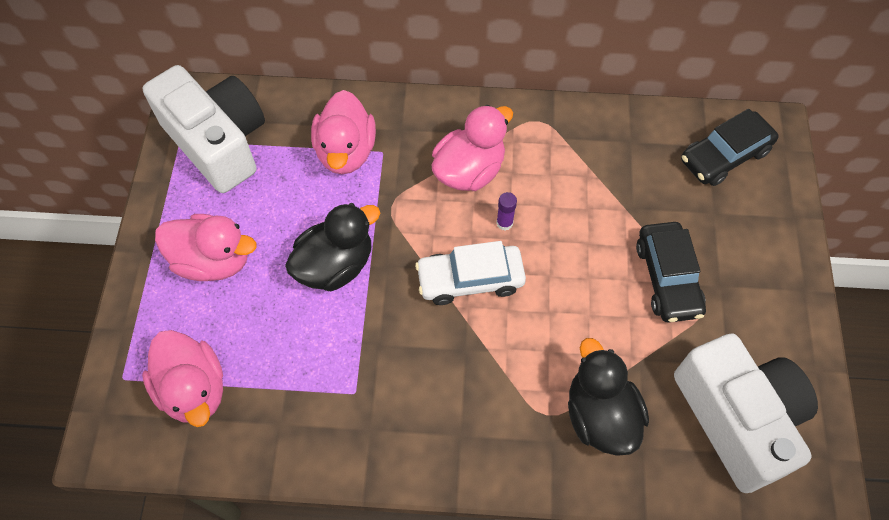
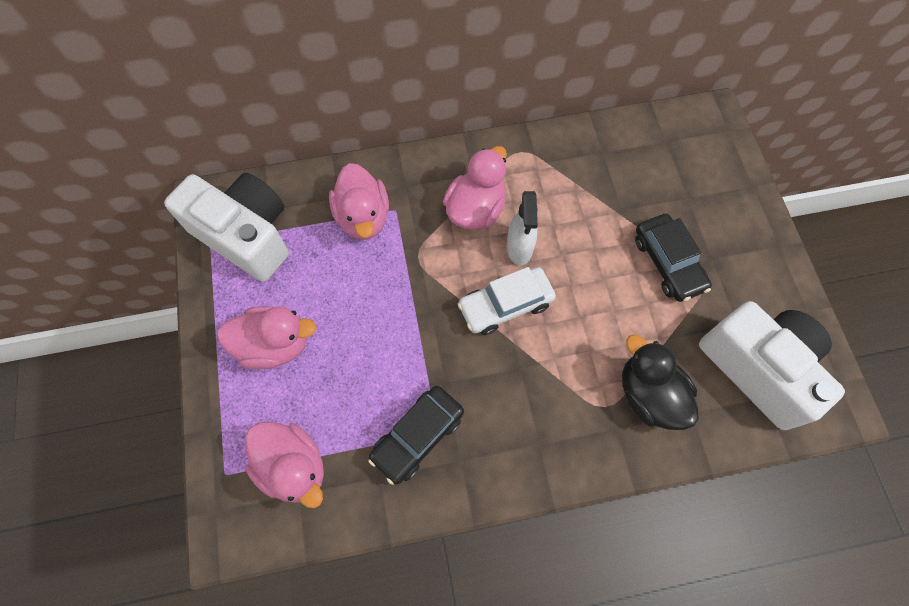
camera: 15 degrees left, 5 degrees up
black duck [285,203,380,291] -> none
purple glue stick [496,192,517,231] -> white spray bottle [507,191,538,265]
black car [681,109,779,186] -> black car moved to [368,386,464,485]

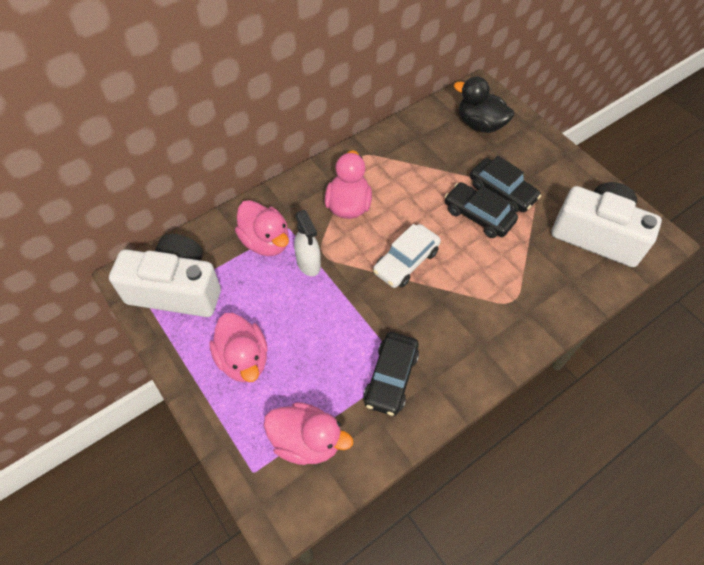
camera: 25 degrees left, 10 degrees down
pink duck [217,306,317,369] -> pink duck turned 90 degrees clockwise [210,313,268,382]
white spray bottle [507,191,538,265] -> white spray bottle moved to [294,210,321,276]
black duck [622,334,699,430] -> black duck moved to [454,77,514,133]
none -> black car [445,182,518,238]

